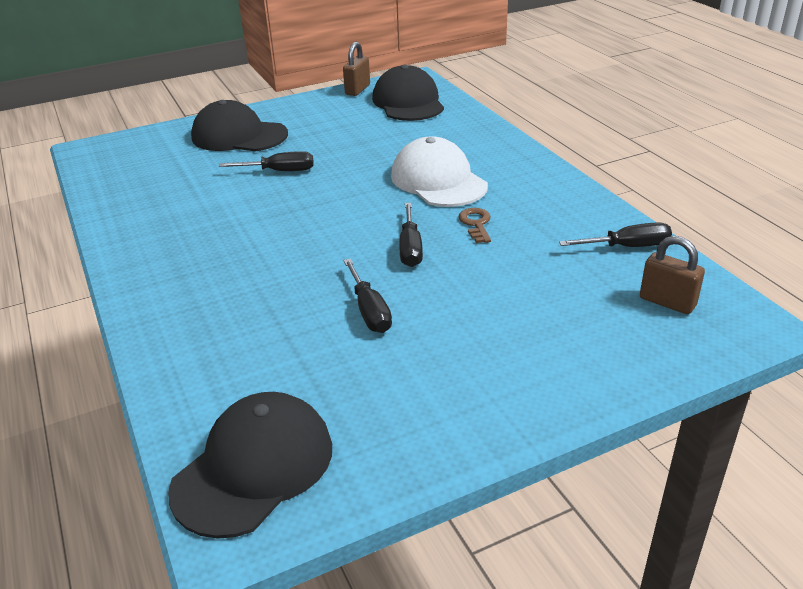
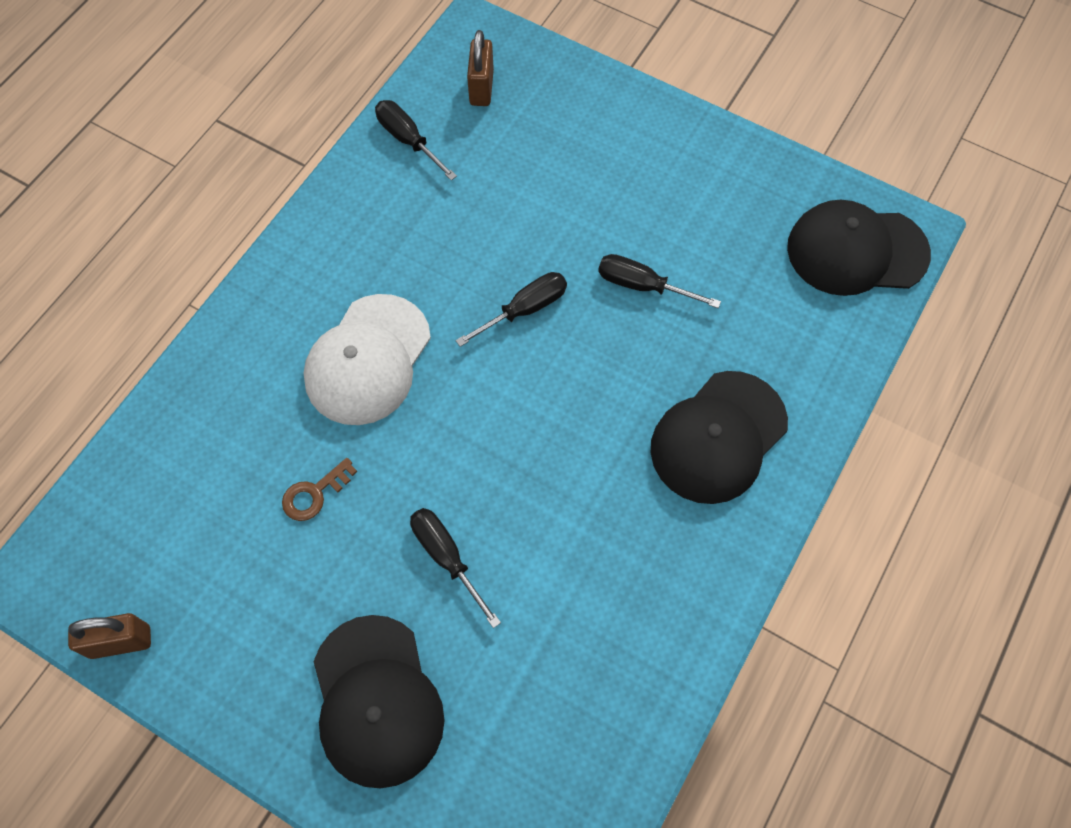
camera: 125 degrees left, 30 degrees up
black screwdriver [344,259,392,333] -> black screwdriver turned 105 degrees counterclockwise [598,254,721,308]
black cap [372,65,444,121] -> black cap moved to [651,371,788,504]
brown key [459,208,491,243] -> brown key moved to [282,458,357,521]

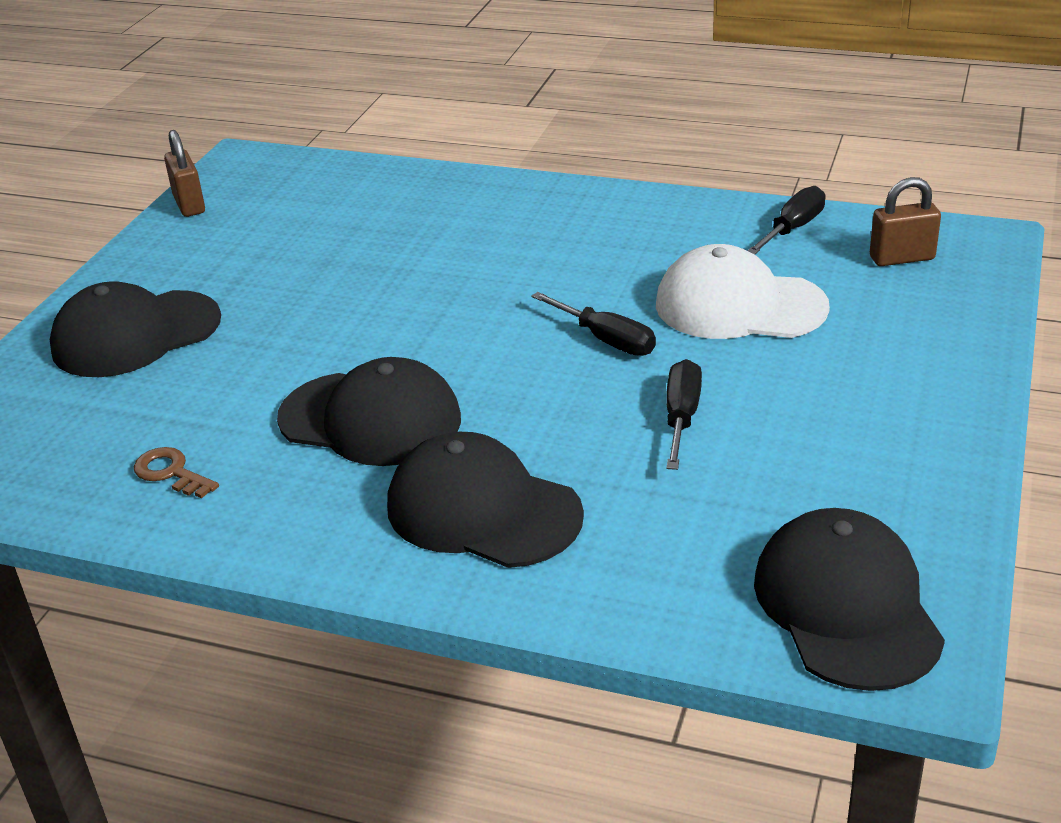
camera: 80 degrees right, 30 degrees down
brown key [282,458,357,521] -> brown key moved to [134,447,219,498]
white cap [304,294,431,425] -> white cap moved to [656,244,830,339]
black screwdriver [410,508,501,628] -> none
none -> black cap [277,357,461,466]

